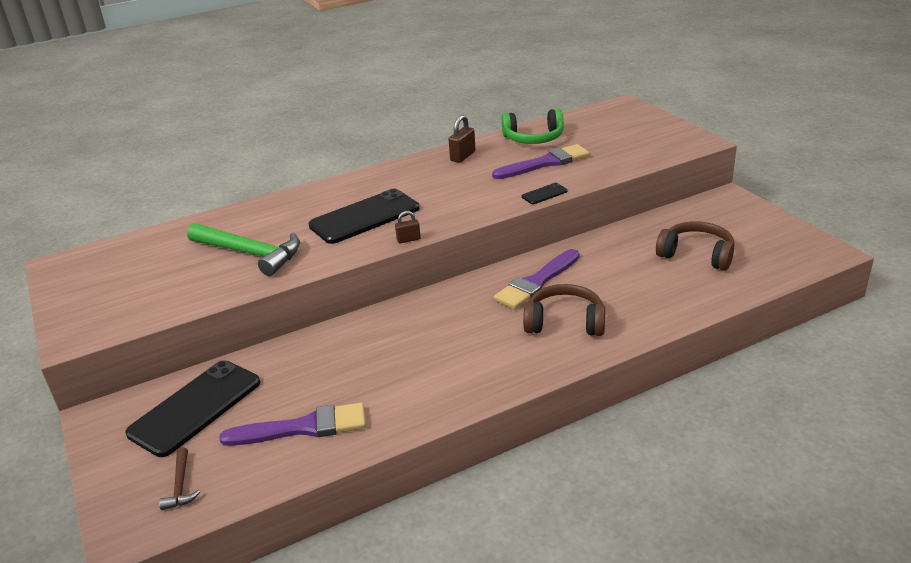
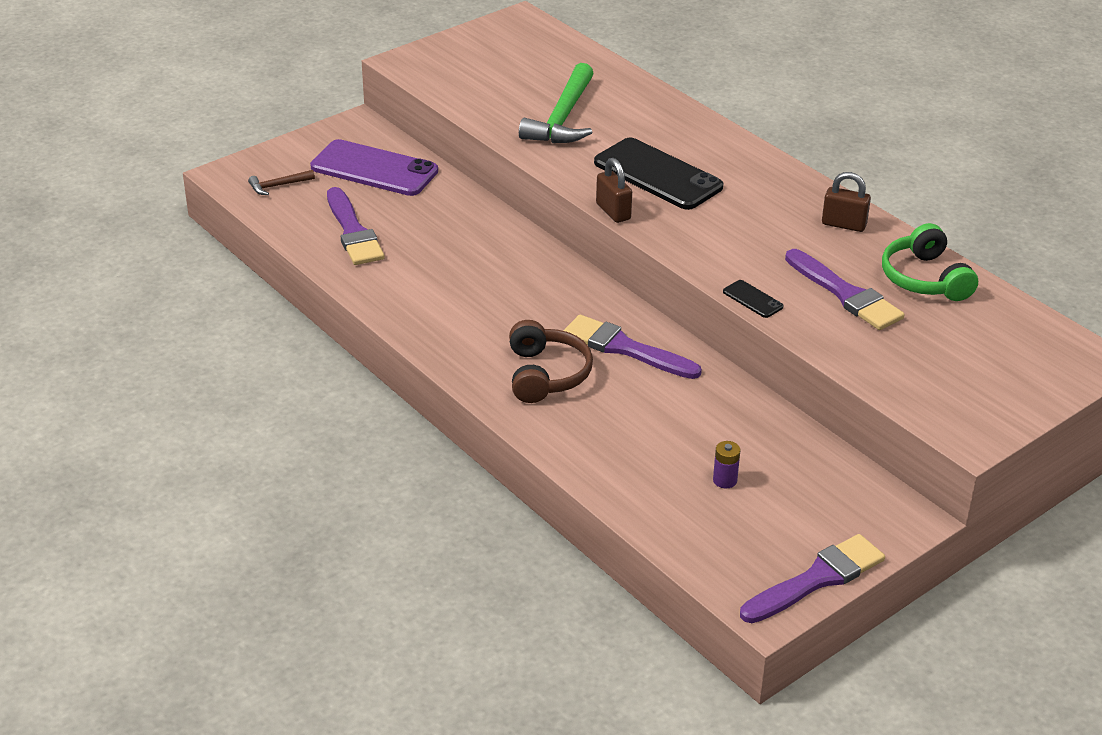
camera: 75 degrees right, 5 degrees up
black phone [125,360,260,457] -> purple phone [310,139,438,196]
brown padlock [395,211,421,243] -> brown padlock [596,158,632,223], size x1.57
brown headphones [656,221,735,271] -> purple battery [713,441,740,489]
none -> purple brush [740,534,885,623]

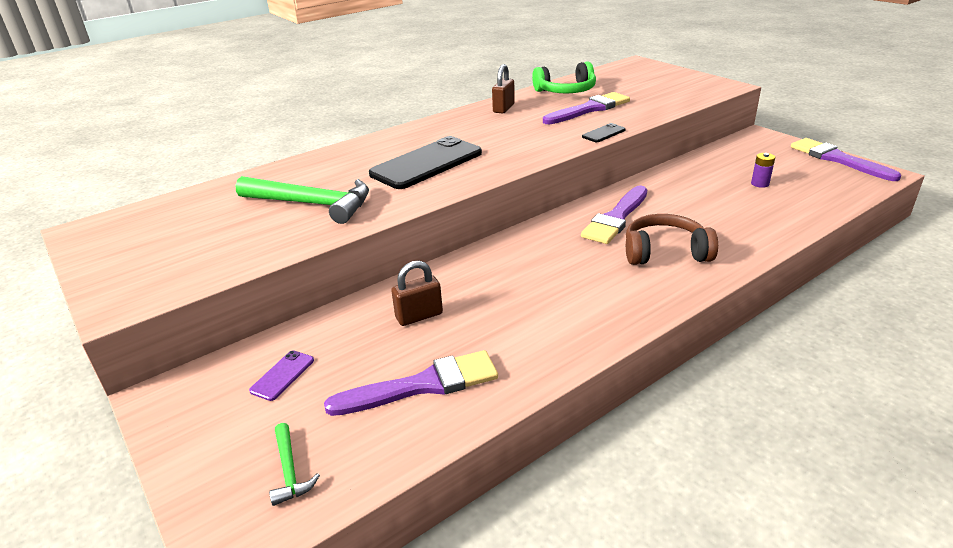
camera: 85 degrees left, 5 degrees down
brown hammer [248,170,315,195] -> green hammer [269,423,320,506]
purple phone [310,139,438,196] -> purple phone [249,350,314,401], size x0.43
brown padlock [596,158,632,223] -> brown padlock moved to [391,261,443,326]

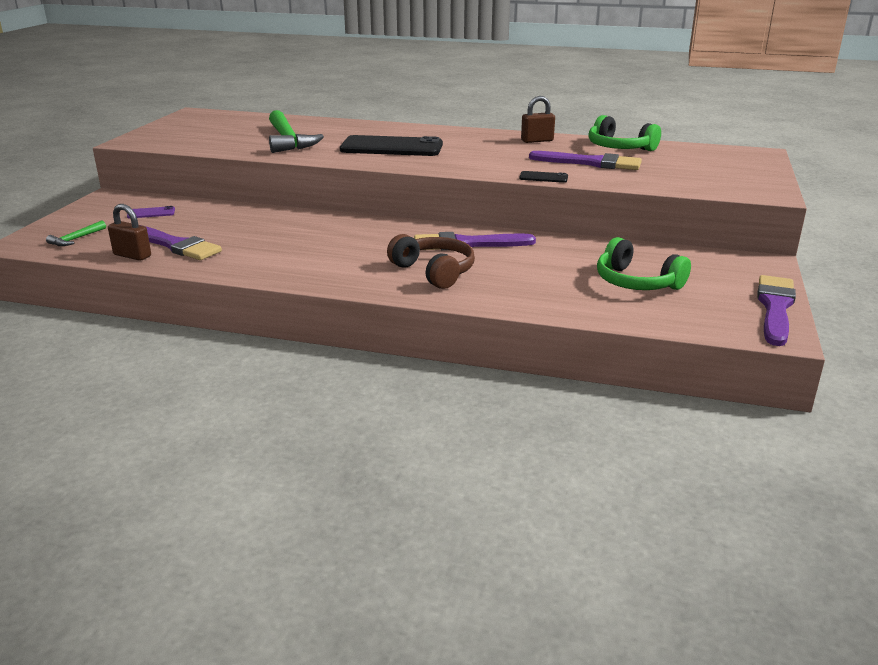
camera: 50 degrees right, 5 degrees down
brown padlock [391,261,443,326] -> brown padlock moved to [108,204,151,261]
purple battery [751,153,775,188] -> green headphones [597,237,691,290]

